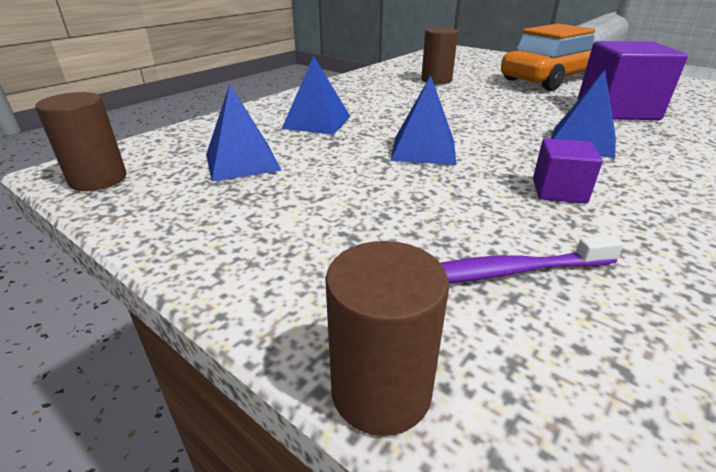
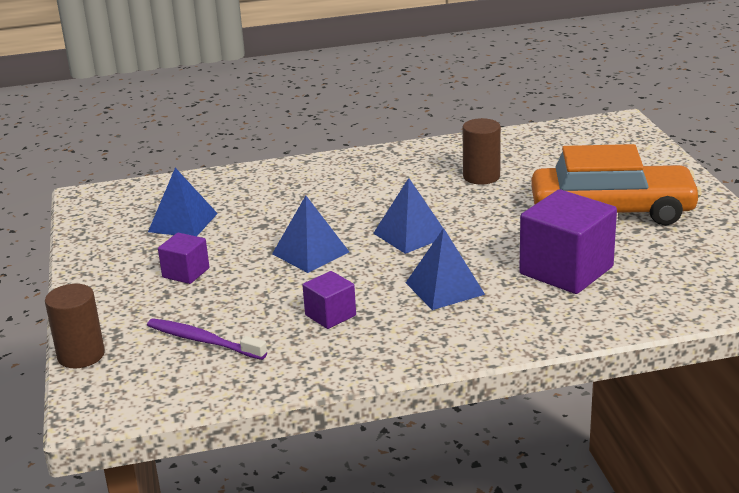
camera: 40 degrees right, 5 degrees down
brown cylinder [35,92,127,191] -> none
blue pyramid [282,56,351,135] -> blue pyramid moved to [373,178,443,254]
none -> purple cube [158,233,209,284]

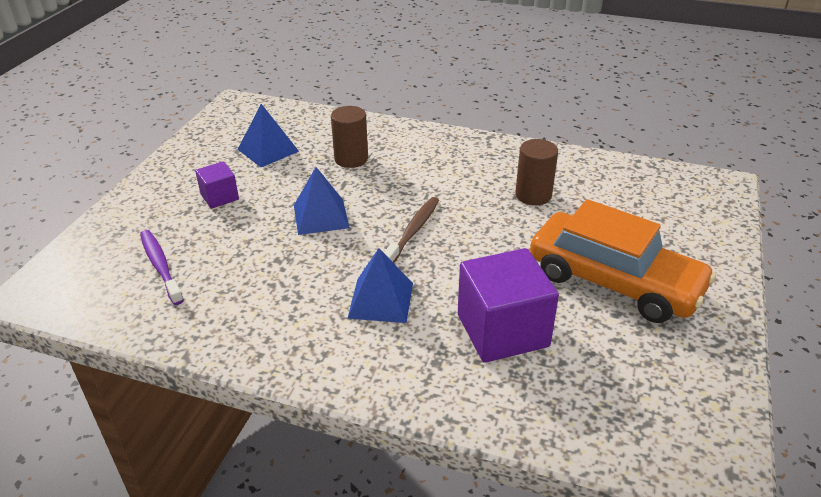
camera: 30 degrees right, 10 degrees up
brown cylinder [45,284,105,368] -> brown cylinder moved to [331,106,368,168]
purple cube [302,271,356,329] -> none
blue pyramid [373,178,443,254] -> brown toothbrush [384,197,439,263]

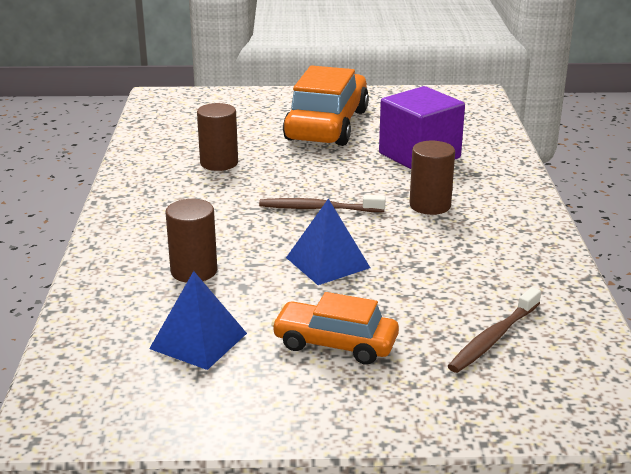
camera: 110 degrees left, 10 degrees down
purple toothbrush [140,230,184,305] -> brown toothbrush [448,287,541,373]
purple cube [195,161,239,209] -> orange car [271,292,399,364]
blue pyramid [347,248,413,323] -> brown cylinder [410,141,455,215]

